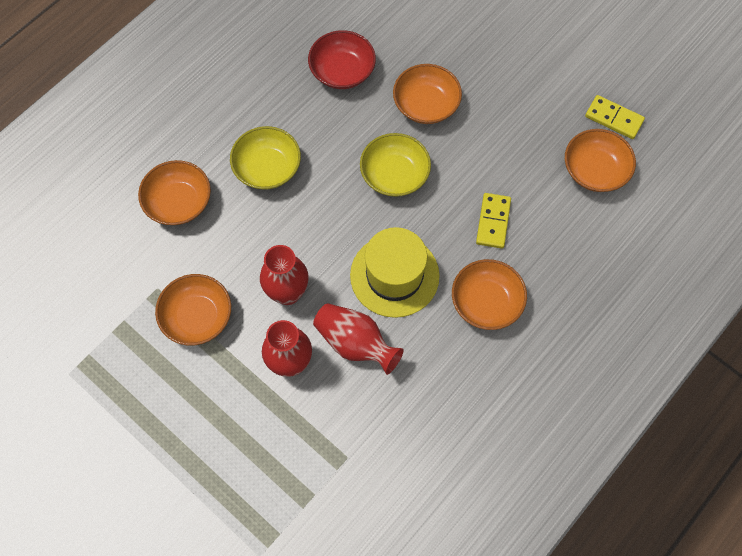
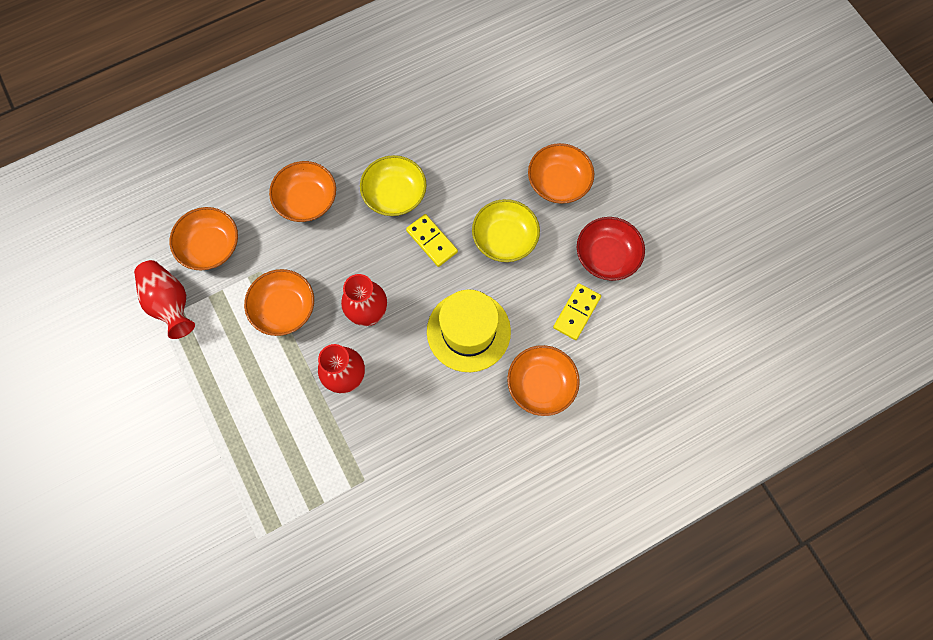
camera: 20 degrees right, 5 degrees up
red bowl [308,30,376,89] -> red bowl moved to [577,217,645,281]
red vase [313,303,404,375] -> red vase moved to [134,260,195,339]
orange bowl [565,129,636,192] -> orange bowl moved to [170,207,238,271]
yellow domino [585,95,645,139] -> yellow domino moved to [406,214,458,267]

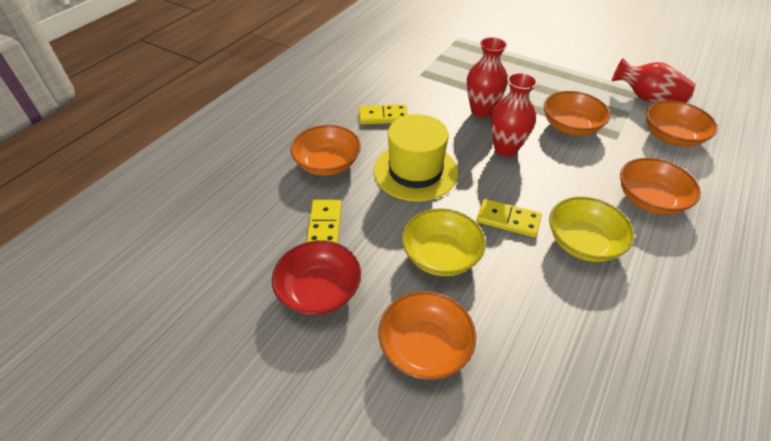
camera: 150 degrees right, 25 degrees down
none -> yellow domino [359,104,408,124]

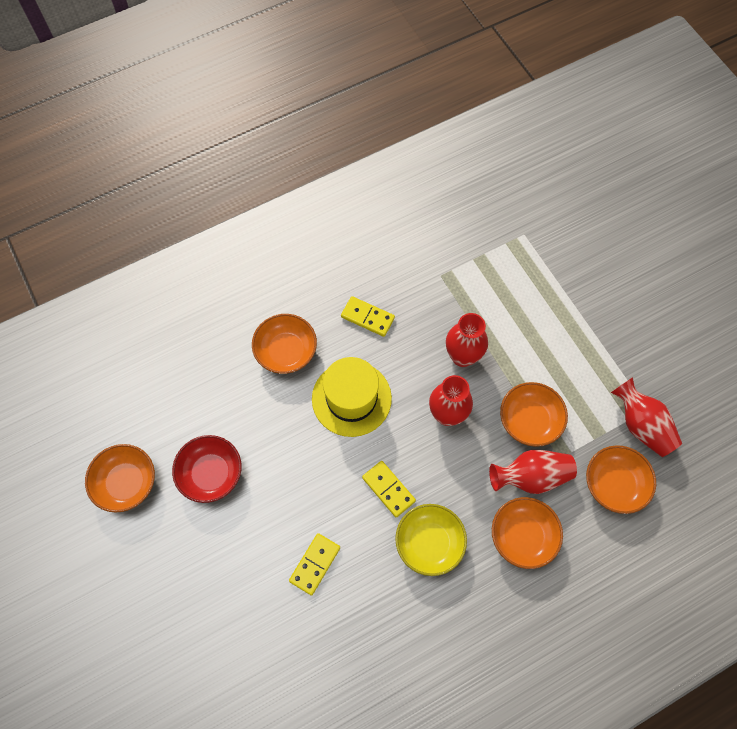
camera: 30 degrees right, 20 degrees up
yellow domino [306,199,342,243] -> yellow domino moved to [289,533,340,596]
orange bowl [378,291,476,380] -> orange bowl moved to [85,444,155,513]
yellow bowl [402,208,486,276] -> none
none -> red vase [489,450,577,494]

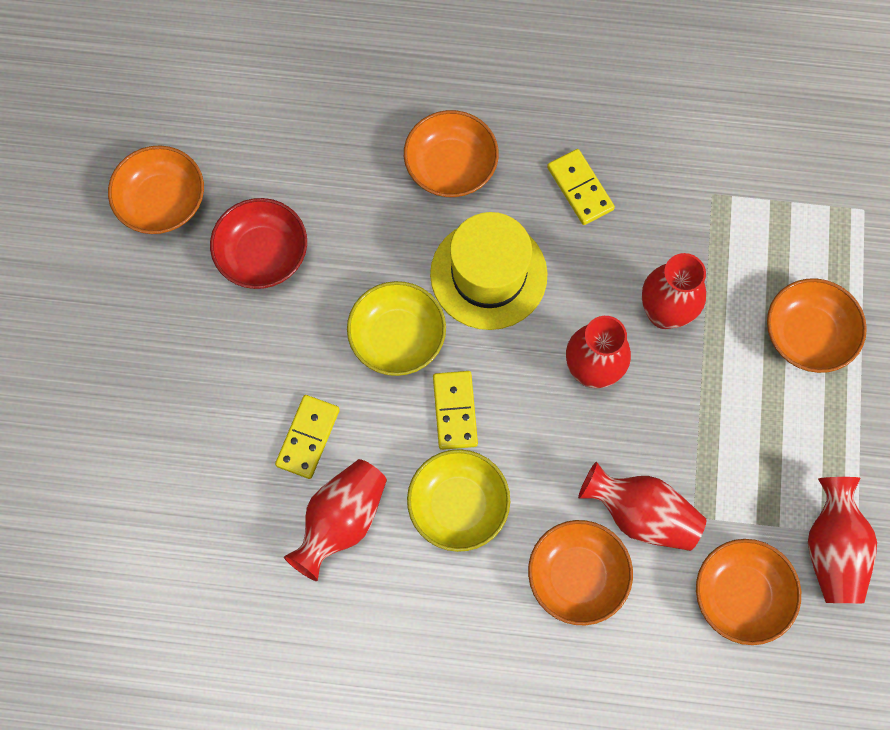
camera: 35 degrees right, 5 degrees up
yellow domino [289,533,340,596] -> yellow domino turned 45 degrees counterclockwise [275,395,340,479]
orange bowl [500,382,568,447] -> orange bowl moved to [767,278,867,373]
none -> red vase [284,459,387,581]
none -> yellow bowl [347,281,446,376]

